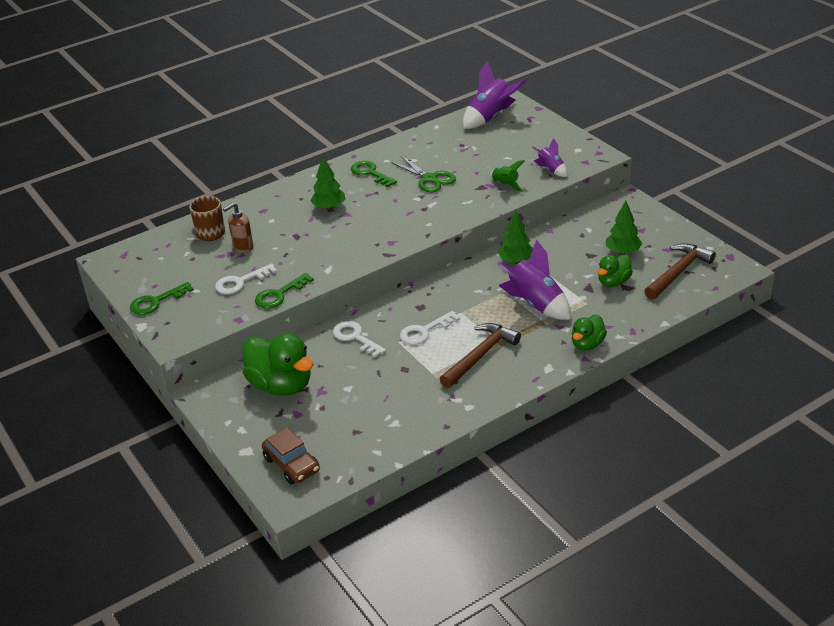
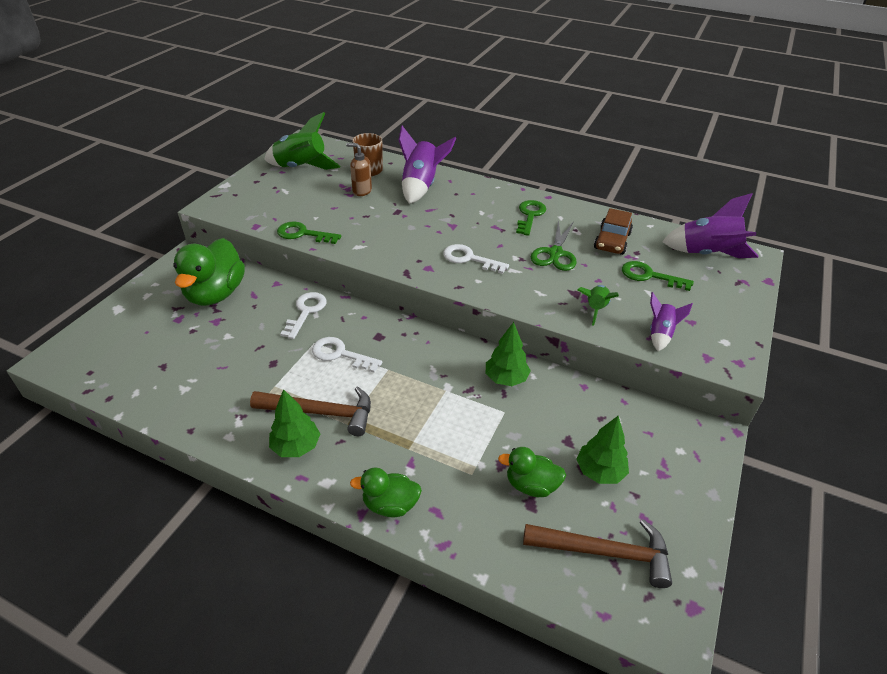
camera: 55 degrees right, 5 degrees up
green key [130,282,194,315] -> green key moved to [622,261,694,291]
white key [215,263,277,294] -> white key moved to [443,244,509,274]
brown car [262,427,320,485] -> brown car moved to [594,208,633,255]
green tree [311,156,346,210] -> green tree moved to [269,389,320,457]
purple rocket [497,240,571,320] -> purple rocket moved to [398,126,456,204]
none -> green rocket [264,112,341,170]

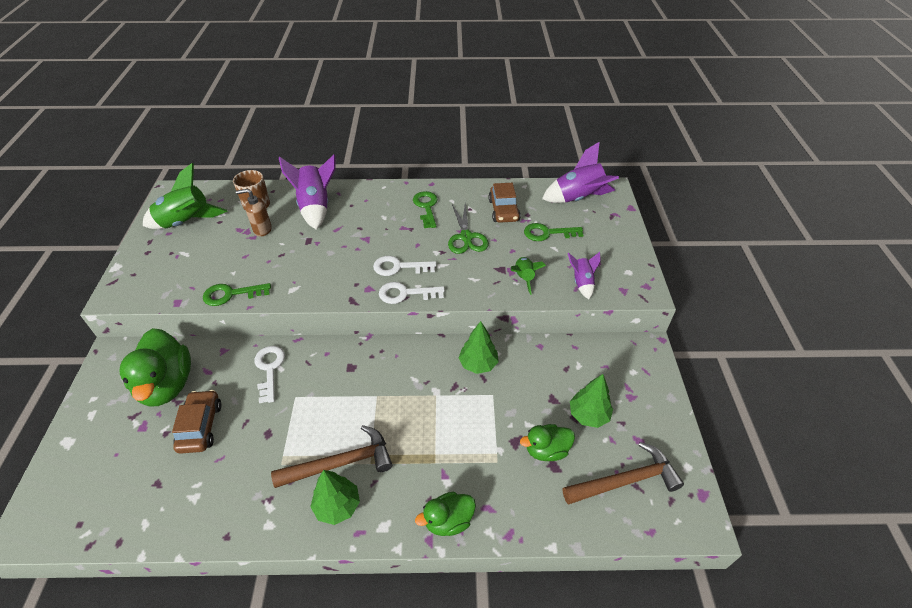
camera: 25 degrees left, 5 degrees up
white key [312,337,382,372] -> white key moved to [379,282,445,304]
none -> brown car [172,390,221,454]

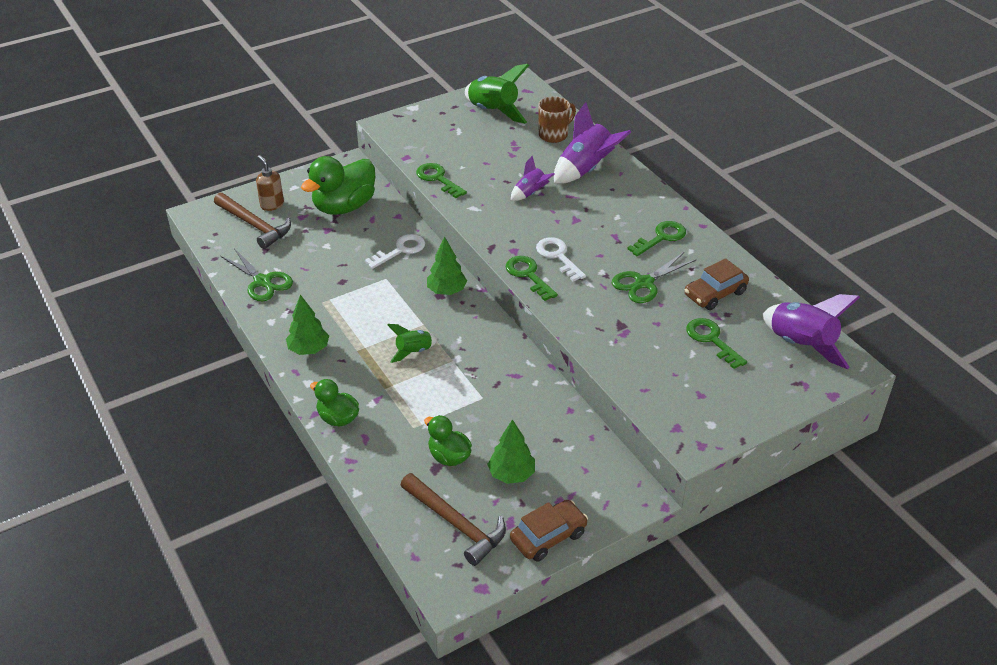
camera: 60 degrees right, 5 degrees down
brown car [172,390,221,454] -> brown car moved to [510,500,588,562]
brown soap dispenser [236,189,272,237] -> brown soap dispenser moved to [256,155,284,211]
brown hammer [271,425,392,488] -> brown hammer moved to [214,193,291,249]
white key [379,282,445,304] -> green key [506,256,558,301]
green tree [458,321,499,374] -> green tree moved to [427,237,467,295]
green rocket [511,257,546,295] -> green rocket moved to [387,324,438,363]
purple rocket [568,252,601,299] -> purple rocket moved to [511,156,555,201]
none -> green scissors [221,248,293,301]

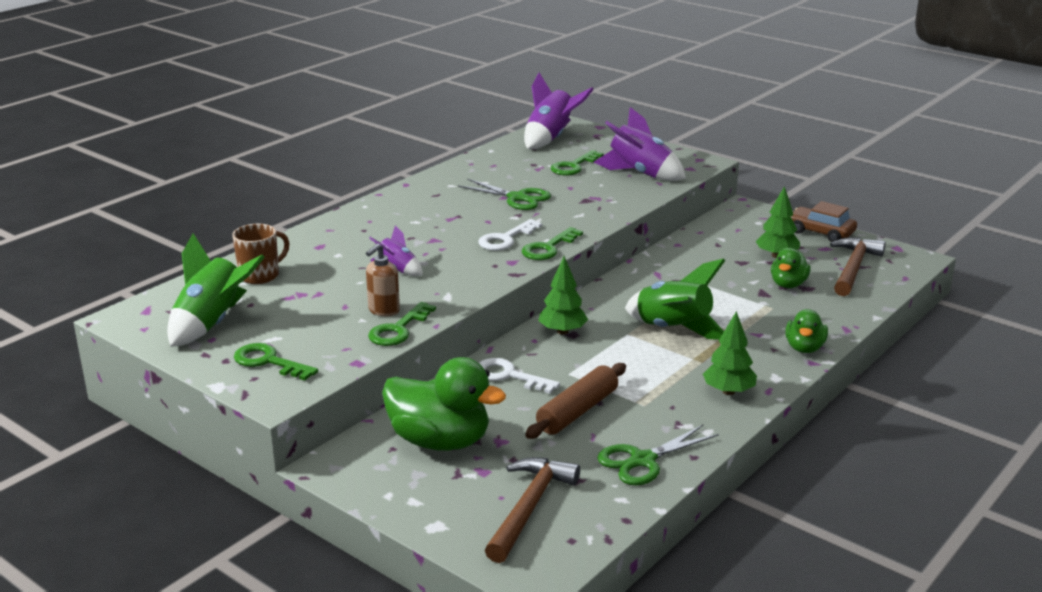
camera: 110 degrees left, 15 degrees down
green scissors [221,248,293,301] -> green scissors turned 150 degrees counterclockwise [597,425,719,485]
brown soap dispenser [256,155,284,211] -> brown soap dispenser moved to [366,243,400,317]
green rocket [387,324,438,363] -> green rocket [625,259,725,340], size x1.80
brown mug [538,96,576,143] -> brown mug turned 105 degrees clockwise [232,224,290,284]
purple rocket [554,102,631,184] -> purple rocket moved to [594,107,686,181]
green key [627,221,686,256] -> green key moved to [234,343,318,381]
brown car [684,258,749,310] -> none
none -> brown rolling pin [525,363,626,439]

